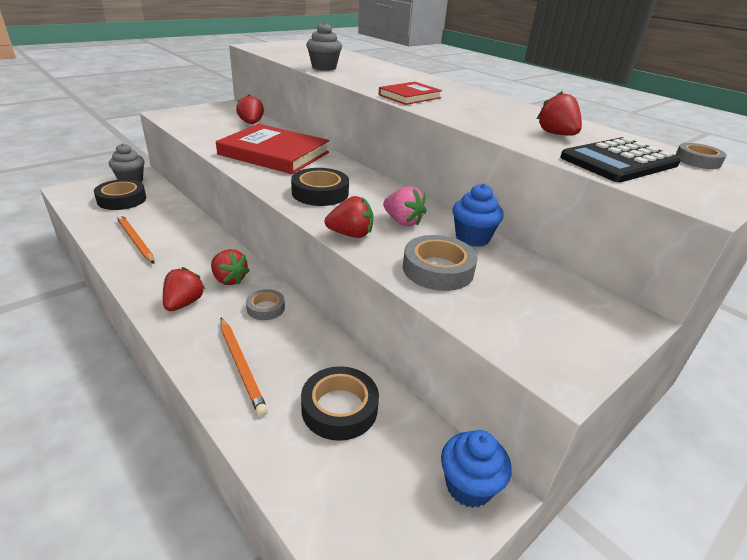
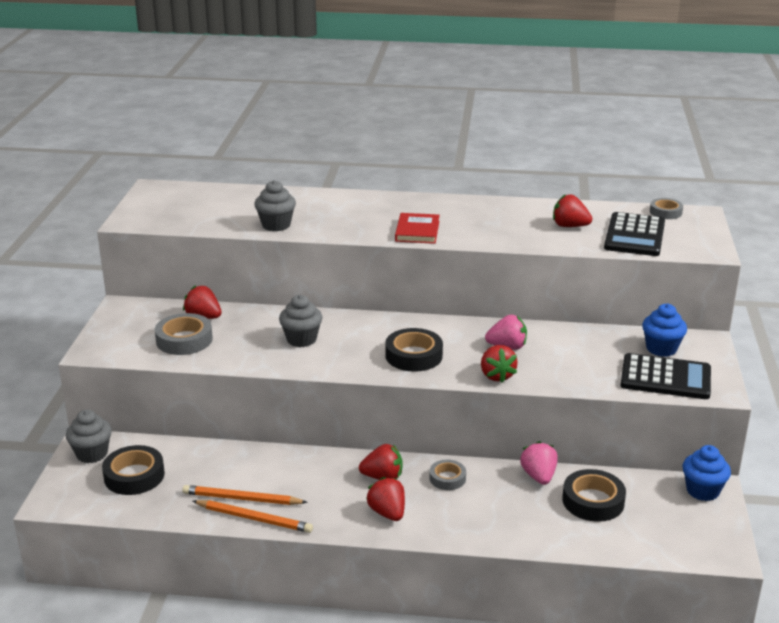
camera: 40 degrees left, 5 degrees down
red book [216,124,329,174] -> grey cupcake [279,295,323,347]
orange pencil [220,318,268,417] -> orange pencil moved to [193,500,313,533]
red strawberry [325,196,373,238] -> red strawberry turned 120 degrees clockwise [481,345,518,383]
grey tape [403,235,478,291] -> grey tape moved to [155,313,213,355]
blue cupcake [453,183,504,247] -> blue cupcake moved to [642,304,687,357]
none -> pink strawberry [520,441,558,485]
none -> black calculator [620,353,711,399]

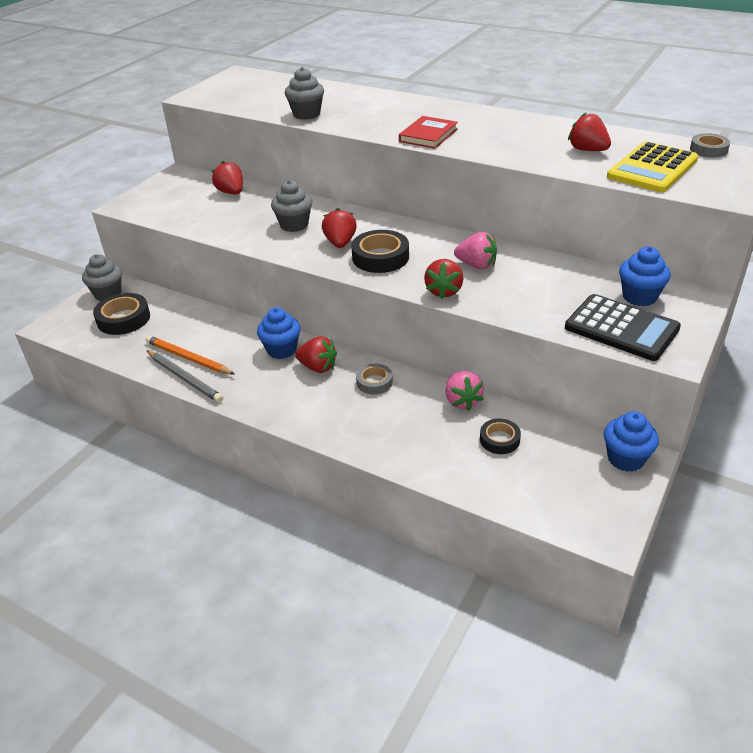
camera: 25 degrees right, 10 degrees up
grey tape [155,313,213,355] -> none
orange pencil [193,500,313,533] -> grey pencil [146,350,223,403]
red strawberry [366,477,405,521] -> red strawberry moved to [322,208,357,248]
pink strawberry [520,441,558,485] -> pink strawberry turned 150 degrees clockwise [446,371,484,411]
black tape [562,469,626,522] -> black tape [480,418,521,454], size x0.61
black calculator [604,212,665,256] -> yellow calculator [607,141,698,192]
none -> blue cupcake [257,307,301,359]

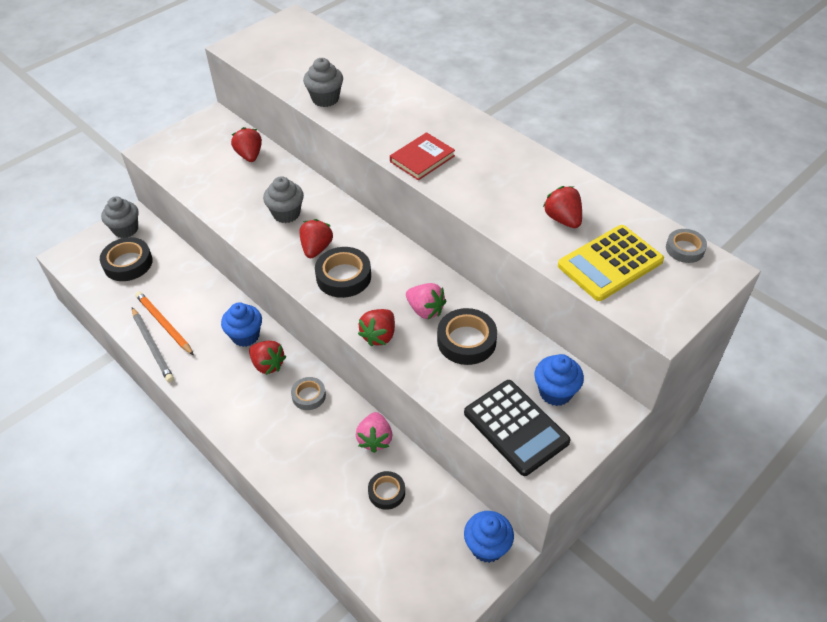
camera: 15 degrees right, 10 degrees up
none -> black tape [437,308,497,365]

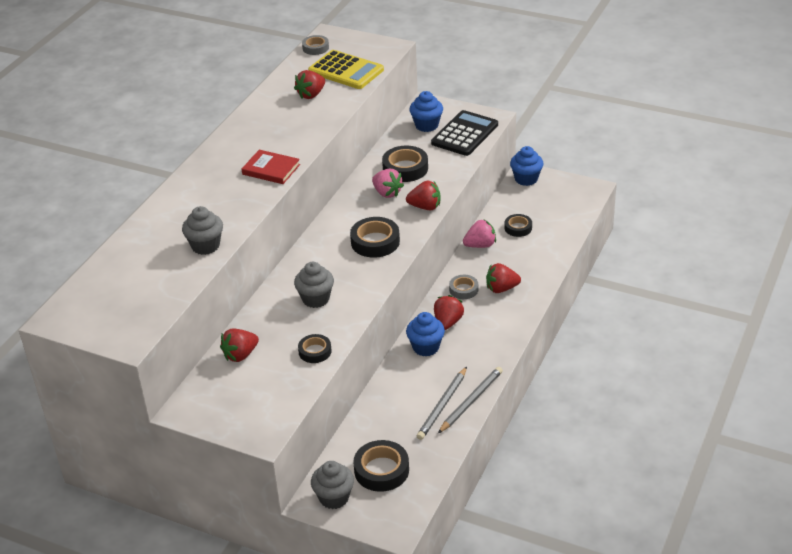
camera: 110 degrees left, 10 degrees down
orange pencil [135,291,194,355] -> grey pencil [417,367,467,440]
red strawberry [299,219,333,258] -> red strawberry moved to [486,263,521,293]
pink strawberry [406,283,446,319] -> pink strawberry turned 120 degrees clockwise [372,169,404,198]
none -> black tape [298,334,332,363]

